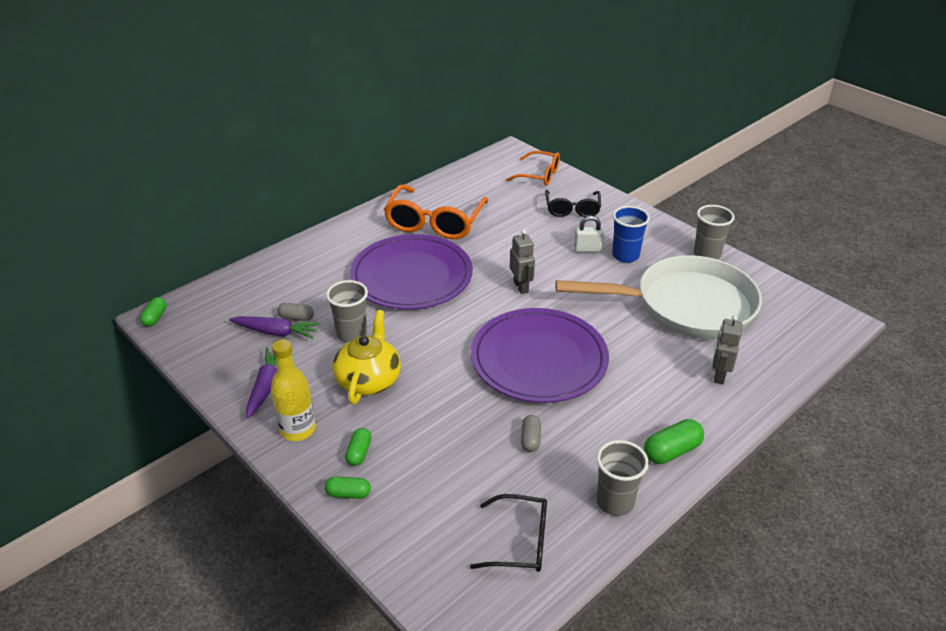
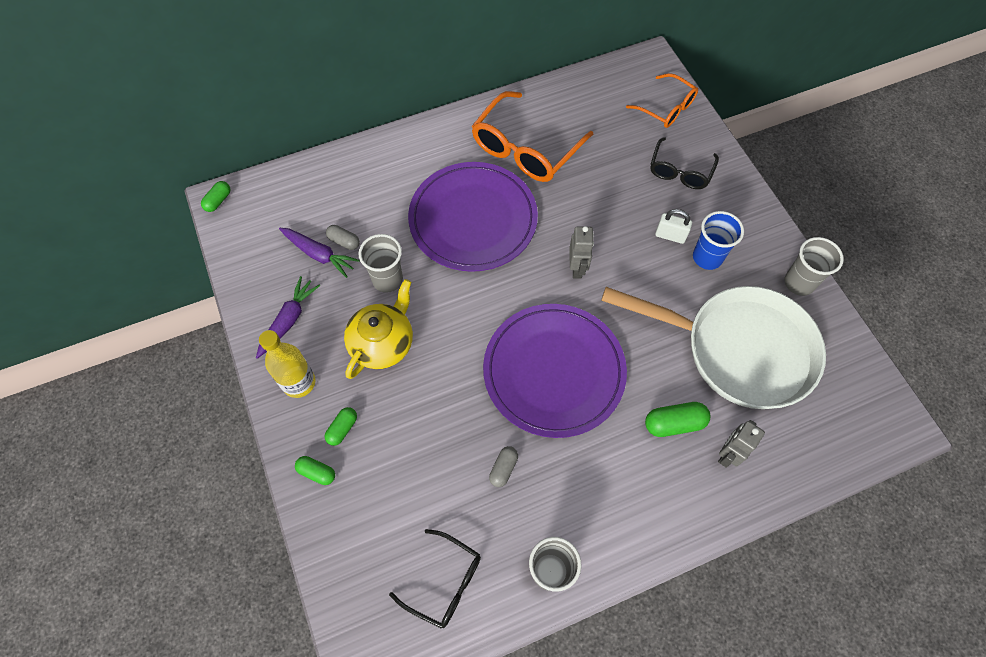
camera: 20 degrees right, 25 degrees up
green capsule [644,419,704,464] -> green capsule moved to [645,402,711,437]

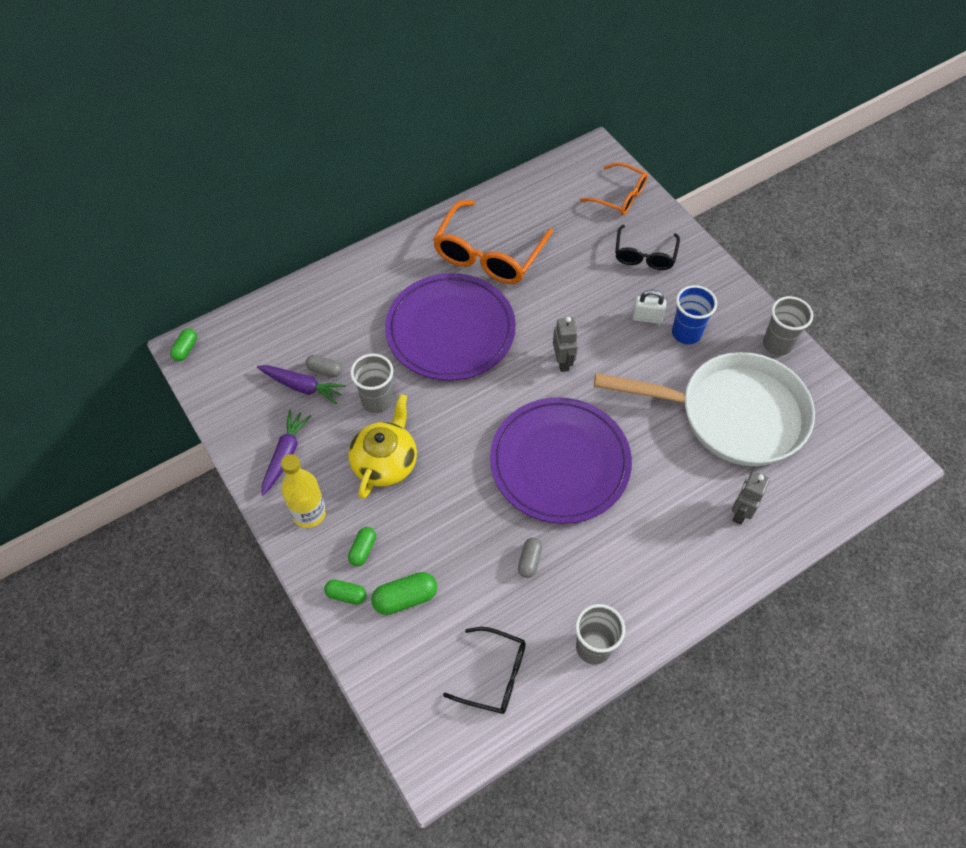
camera: 10 degrees left, 5 degrees down
green capsule [645,402,711,437] -> green capsule moved to [371,572,437,615]

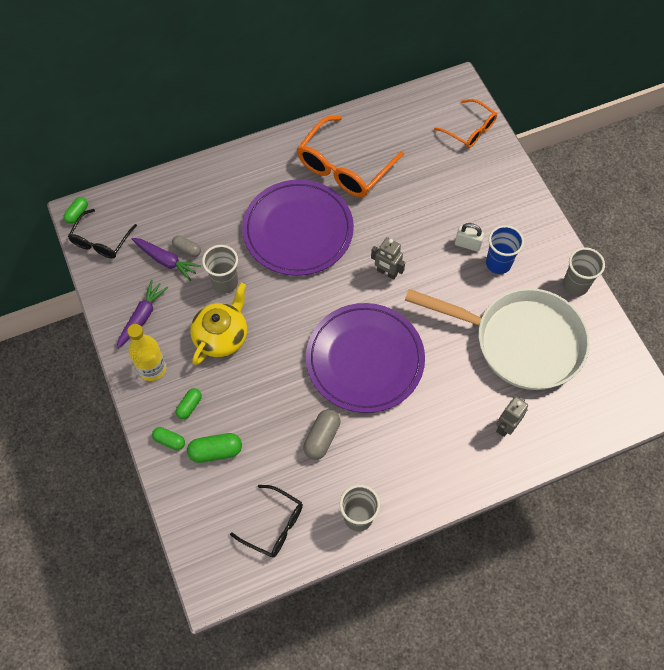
camera: 10 degrees right, 5 degrees up
grey capsule [518,538,542,578] -> grey capsule [303,409,340,460], size x1.55
grey robot [553,317,578,372] -> grey robot turned 120 degrees clockwise [371,237,405,280]
black glasses [615,225,680,270] -> black glasses moved to [68,209,137,259]

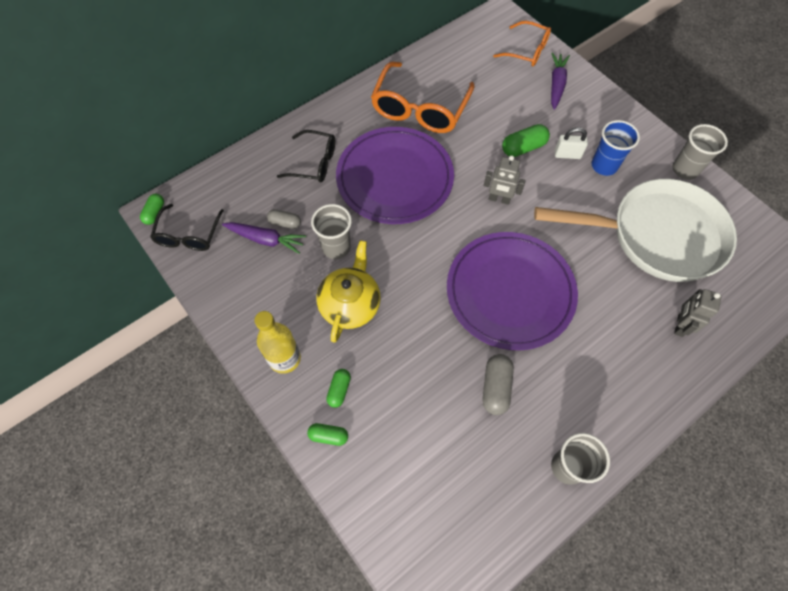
camera: 15 degrees left, 0 degrees up
purple carrot [117,280,168,349] -> purple carrot moved to [551,53,570,110]
green capsule [187,433,242,463] -> green capsule moved to [502,124,550,157]
black glasses [230,485,303,558] -> black glasses moved to [277,130,335,183]

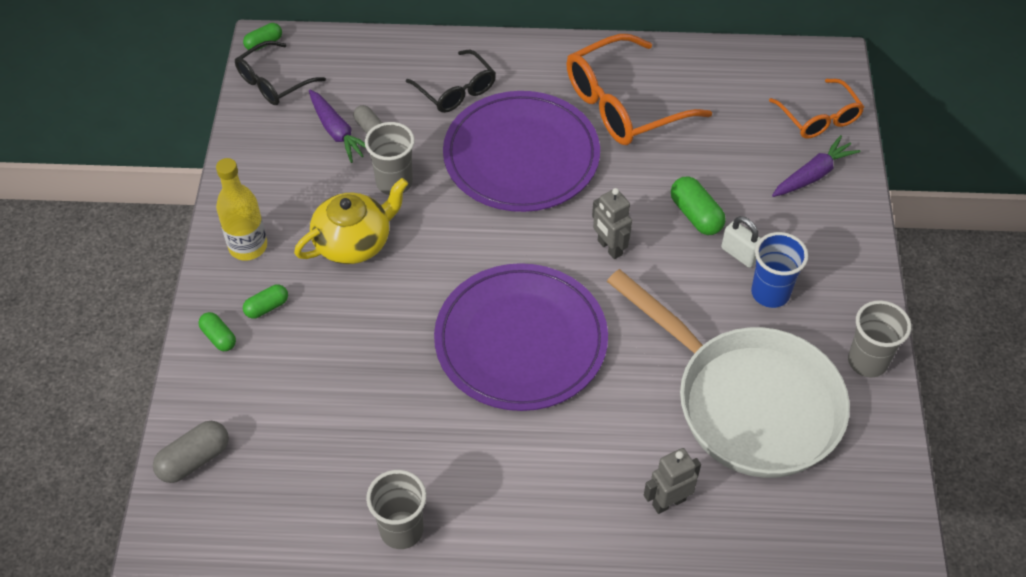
camera: 40 degrees right, 10 degrees down
grey capsule [482,354,514,415] -> grey capsule moved to [153,421,229,483]
green capsule [502,124,550,157] -> green capsule turned 45 degrees clockwise [671,176,726,235]

